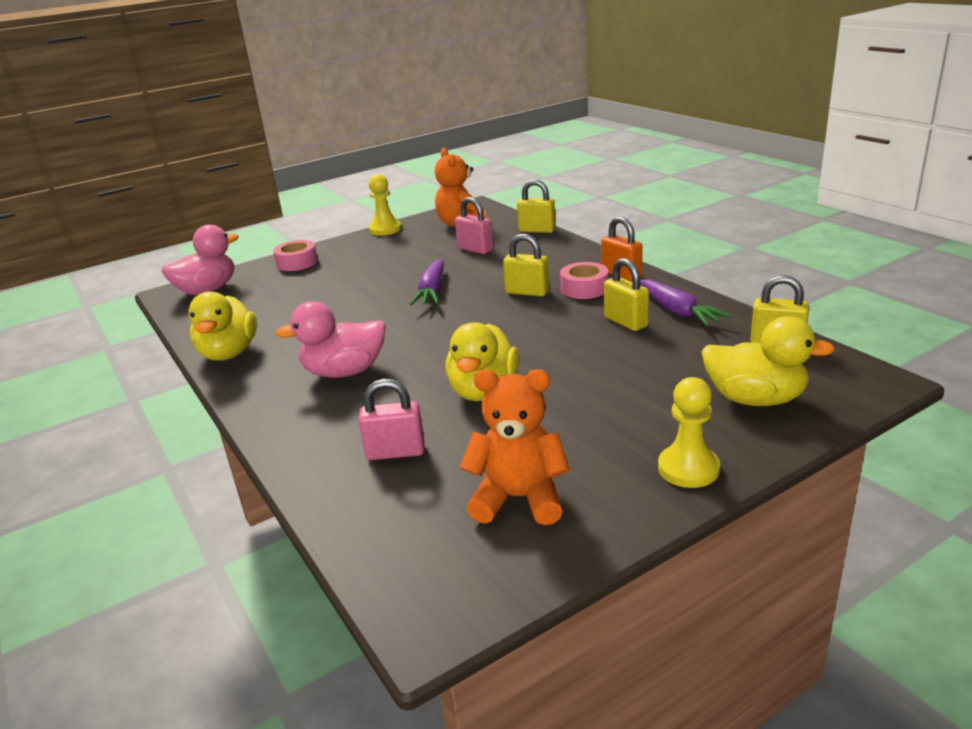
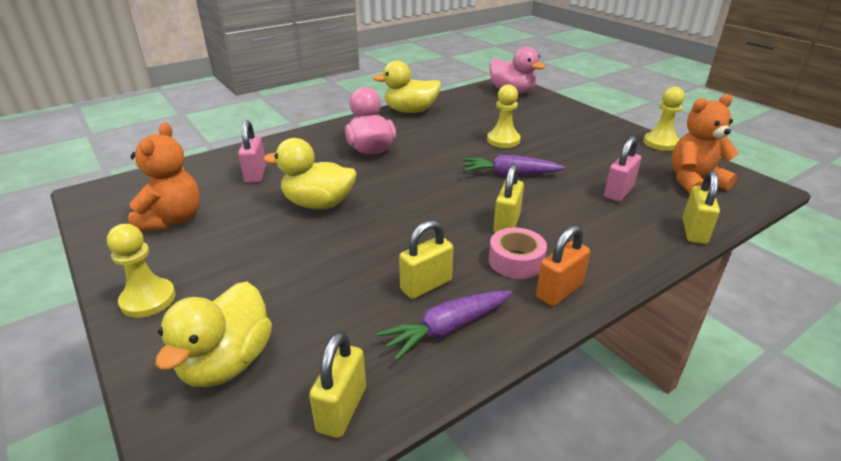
camera: 85 degrees right, 5 degrees up
pink tape [273,240,318,271] -> none
none -> yellow pawn [487,84,520,148]

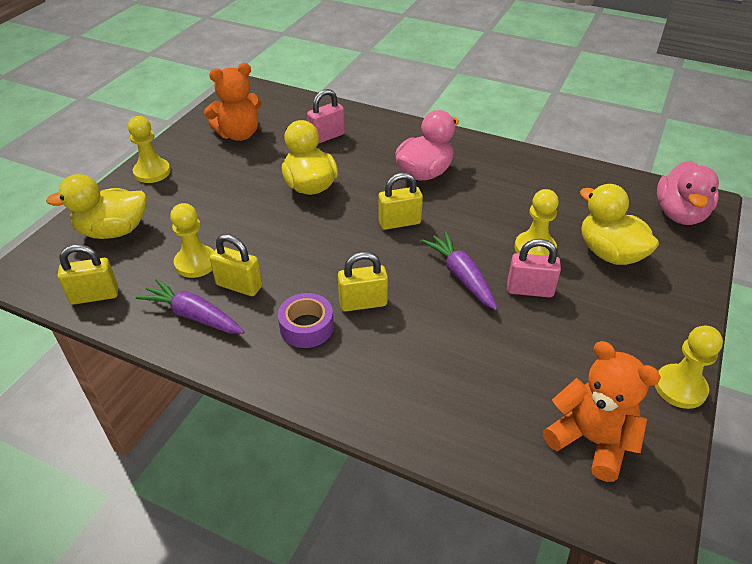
camera: 60 degrees right, 10 degrees up
yellow duck [373,60,441,113] -> yellow duck moved to [580,184,659,265]
pink tape [489,227,547,279] -> purple tape [278,293,334,348]
orange padlock [536,225,590,306] -> none
pink padlock [604,136,641,202] -> pink padlock moved to [507,239,561,298]
yellow padlock [682,171,720,244] -> yellow padlock moved to [378,173,423,230]
none -> yellow pawn [170,203,214,278]

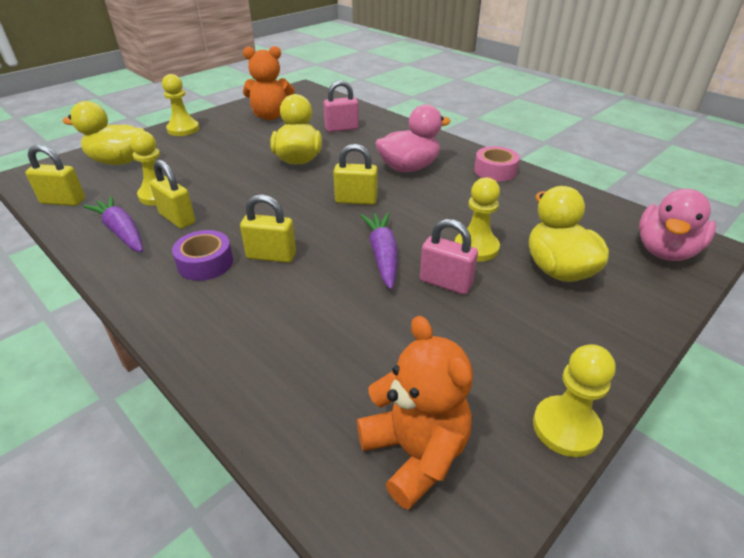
camera: 20 degrees right, 5 degrees down
none -> pink tape [474,146,520,181]

